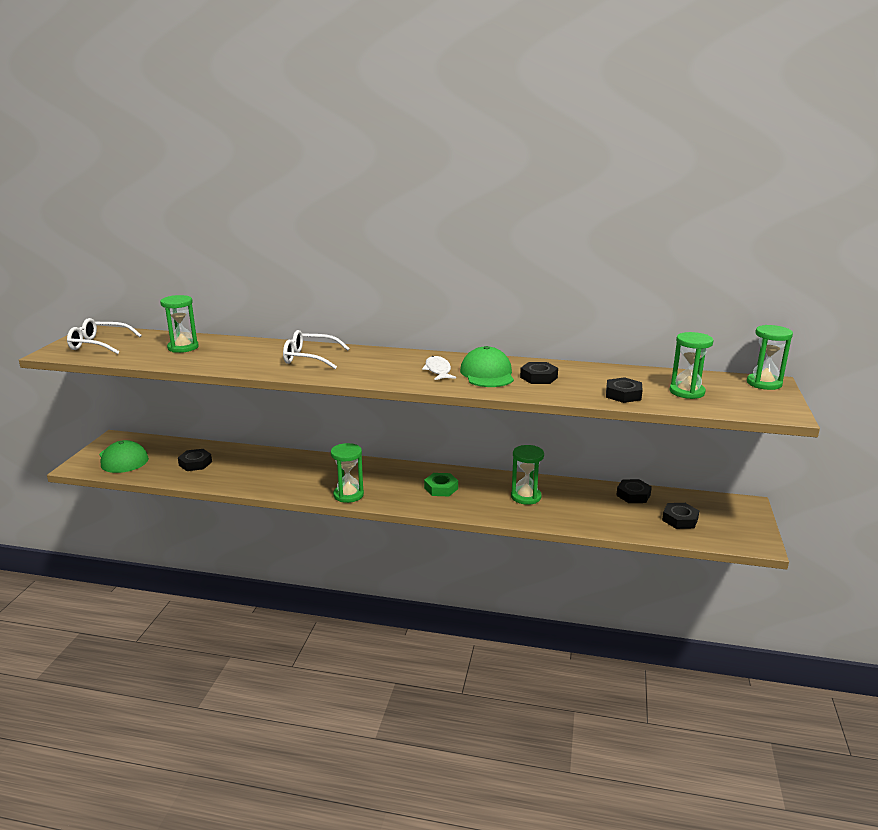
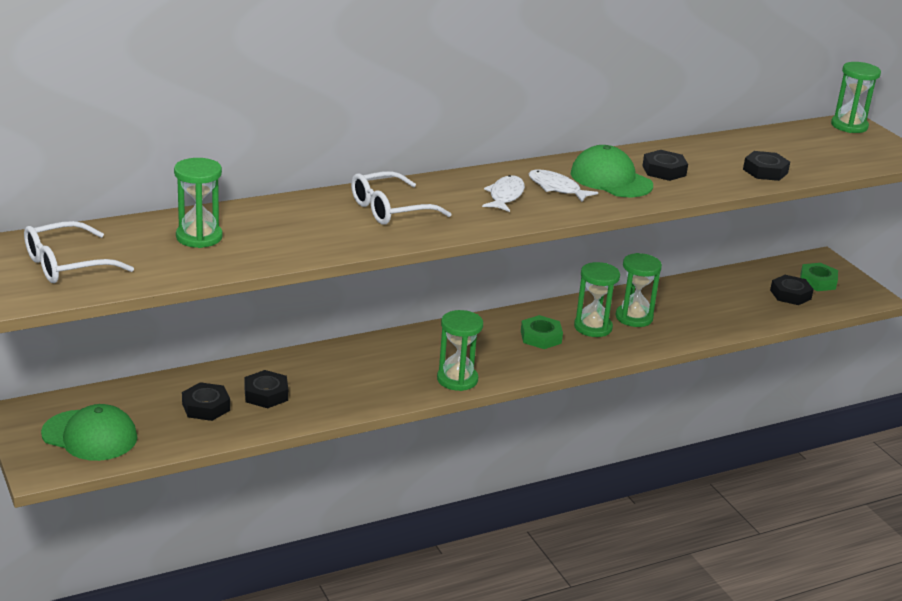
camera: 40 degrees left, 5 degrees up
black nut [616,479,652,503] -> black nut moved to [244,370,288,408]
green hourglass [669,332,714,399] -> green hourglass moved to [574,262,620,337]
none -> white fish [482,175,525,212]
none -> green nut [800,263,838,291]

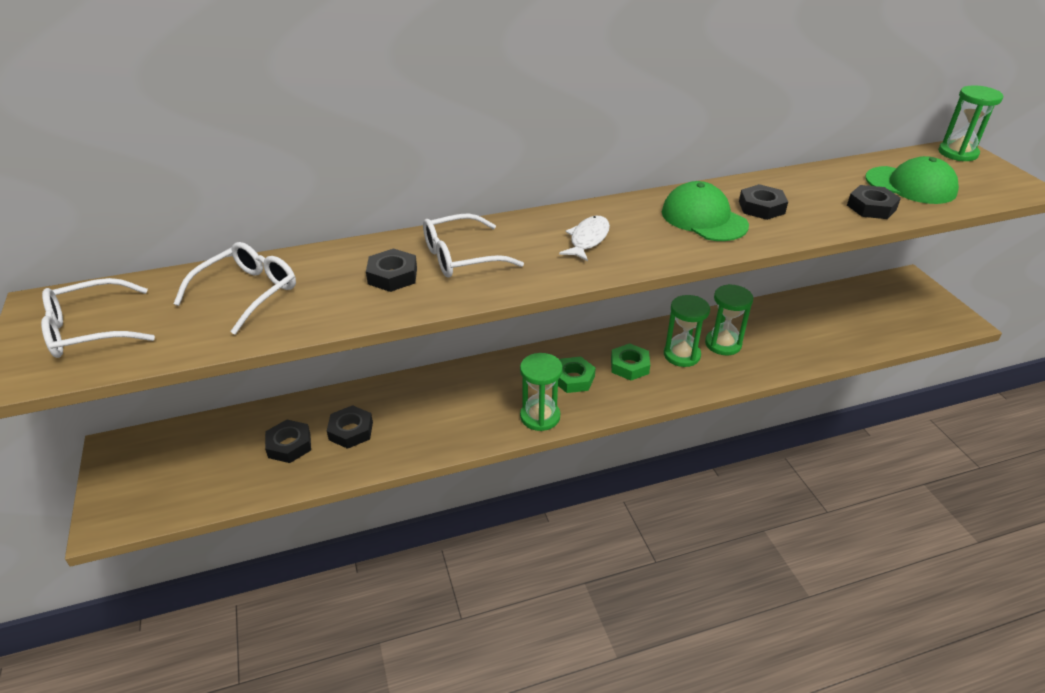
camera: 10 degrees right, 10 degrees up
green cap [41,404,137,461] -> green cap moved to [865,156,959,204]
green hourglass [174,158,223,248] -> white glasses [174,242,296,335]
white fish [528,170,598,202] -> none
black nut [770,275,814,305] -> black nut moved to [366,248,417,292]
green nut [800,263,838,291] -> green nut moved to [558,357,596,393]

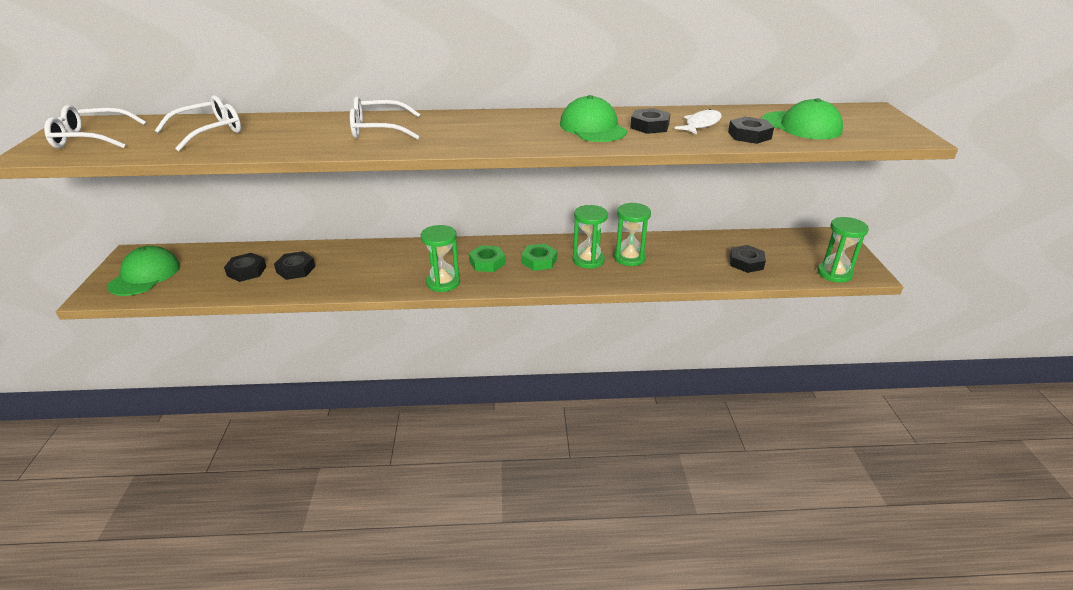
camera: 15 degrees right, 5 degrees down
black nut [366,248,417,292] -> black nut moved to [730,245,766,273]
white fish [559,216,610,261] -> white fish moved to [675,109,722,134]
green hourglass [938,85,1003,161] -> green hourglass moved to [817,217,869,283]
none -> green cap [107,246,180,296]

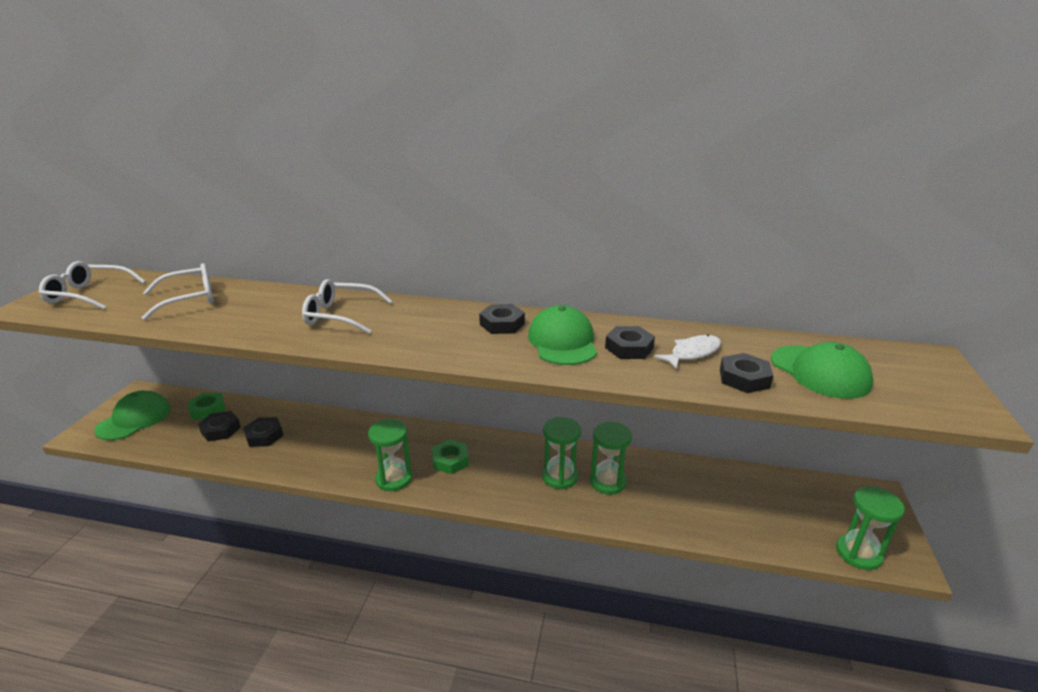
camera: 15 degrees right, 5 degrees down
green nut [521,244,557,271] -> green nut moved to [188,393,226,420]
black nut [730,245,766,273] -> black nut moved to [479,304,525,334]

